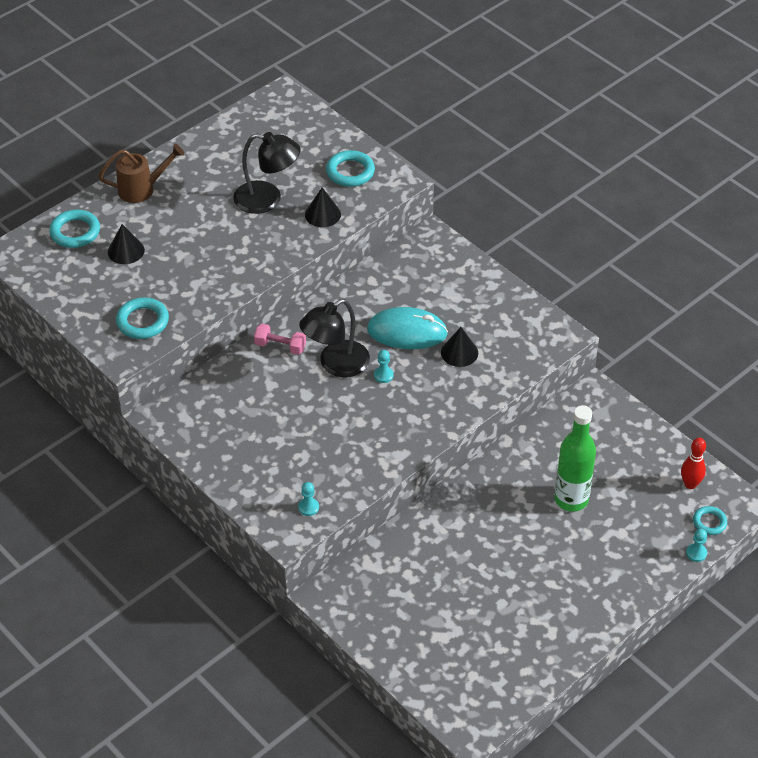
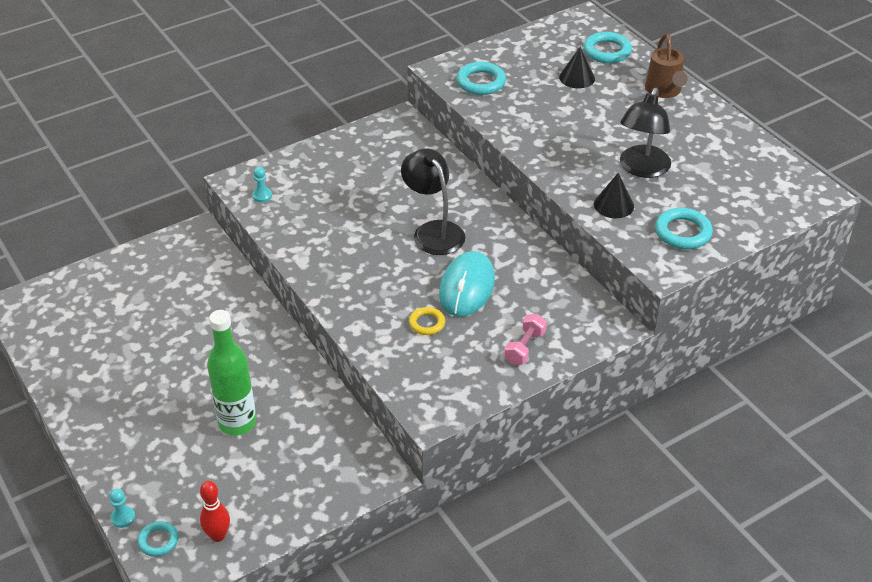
camera: 100 degrees right, 5 degrees down
pink dumbbell [254,324,306,355] -> pink dumbbell moved to [504,314,547,365]
turquoise pawn [374,350,394,383] -> none
black cone [441,327,478,367] -> yellow ring [409,307,445,335]

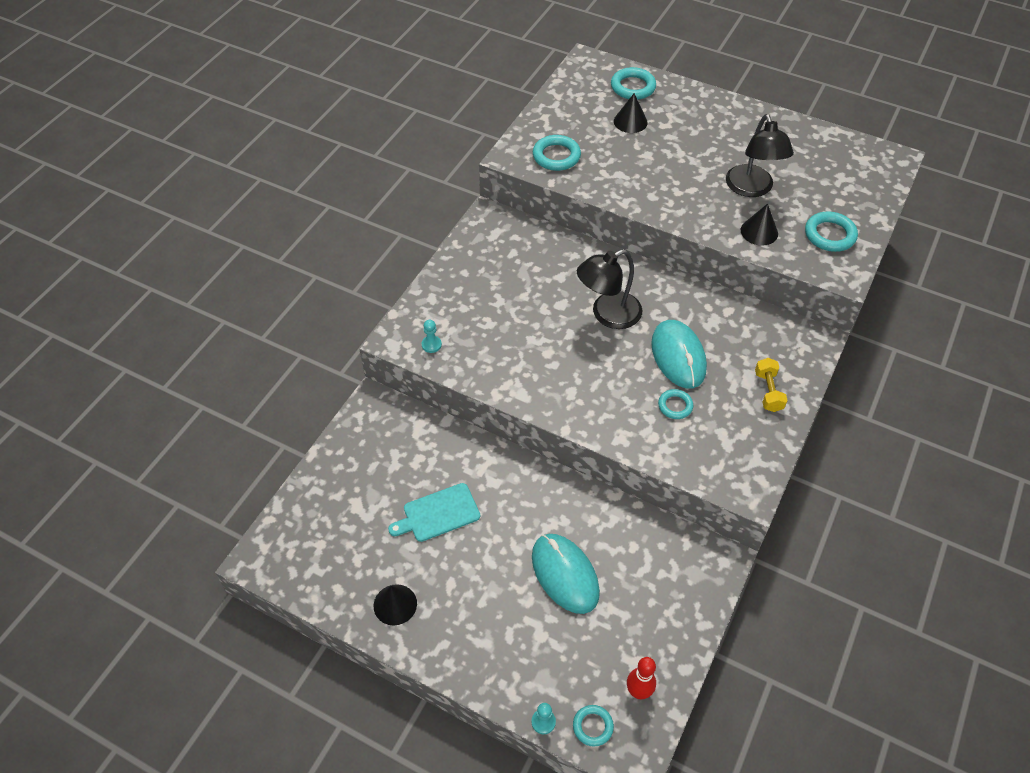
camera: 30 degrees left, 10 degrees up
green bottle [207,310,256,435] -> turquoise mouse [532,534,600,614]
black lamp [401,149,465,255] -> black lamp turned 60 degrees counterclockwise [577,249,642,329]
yellow ring [409,307,445,335] -> turquoise ring [658,389,693,419]
pink dumbbell [504,314,547,365] -> yellow dumbbell [755,358,788,412]
brown watering can [645,33,688,98] -> none
none -> black cone [374,584,417,625]
none -> turquoise cutting board [388,483,480,542]

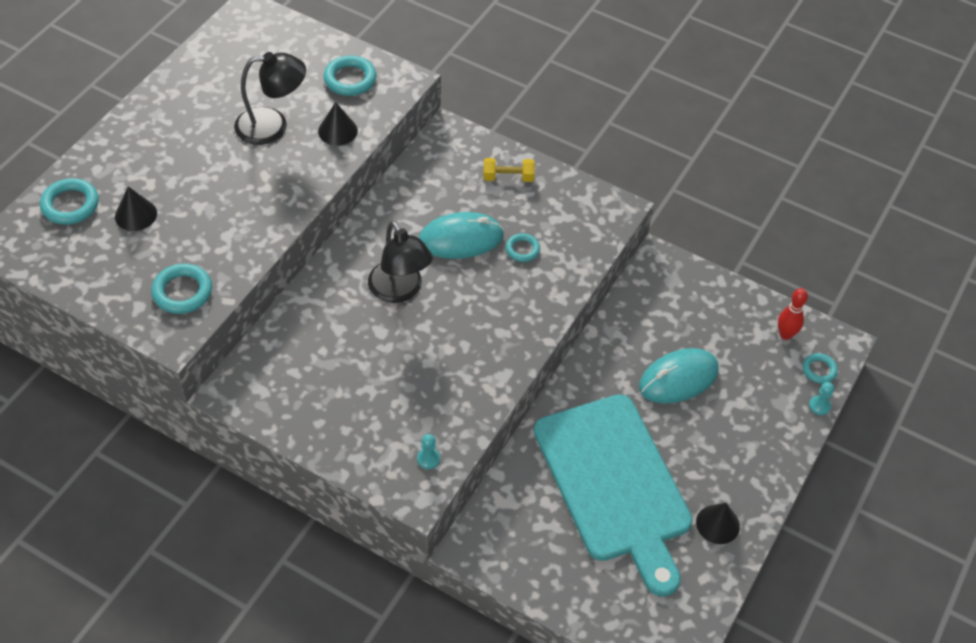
camera: 90 degrees left, 0 degrees up
turquoise cutting board [388,483,480,542] -> turquoise cutting board [534,394,693,597], size x2.32

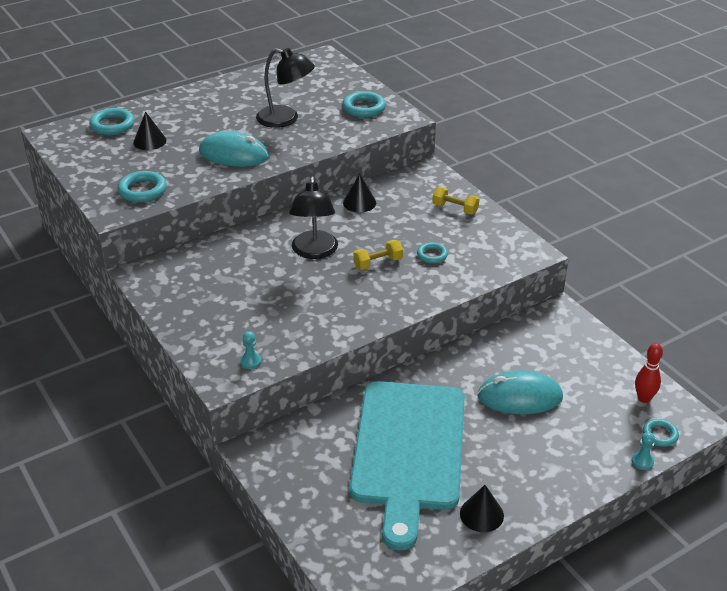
camera: 30 degrees right, 15 degrees down
black cone [318,102,358,146] -> black cone moved to [343,174,376,212]
turquoise mouse [419,212,504,259] -> turquoise mouse moved to [199,131,269,167]
none -> yellow dumbbell [353,240,403,270]

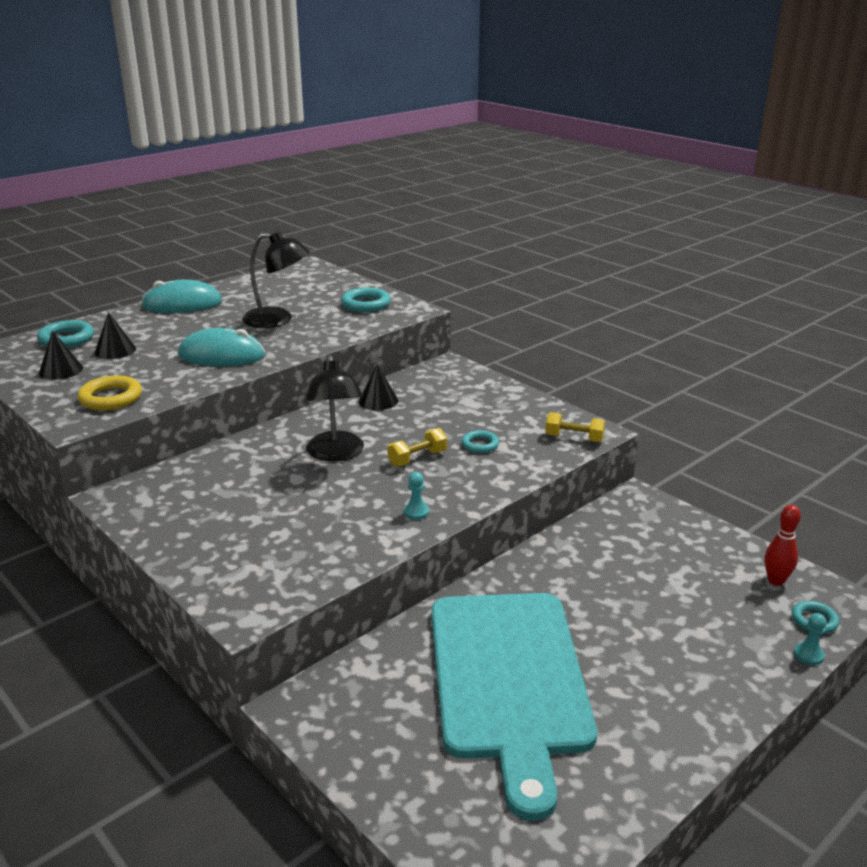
camera: 10 degrees left, 10 degrees down
turquoise ring [117,171,167,202] -> yellow ring [77,375,142,410]
turquoise pawn [240,331,261,369] -> turquoise pawn moved to [404,472,429,520]
yellow dumbbell [432,187,479,215] -> yellow dumbbell moved to [545,412,605,442]
black cone [460,485,504,532] -> black cone moved to [39,330,83,380]
turquoise mouse [478,370,563,414] -> turquoise mouse moved to [141,280,222,313]

